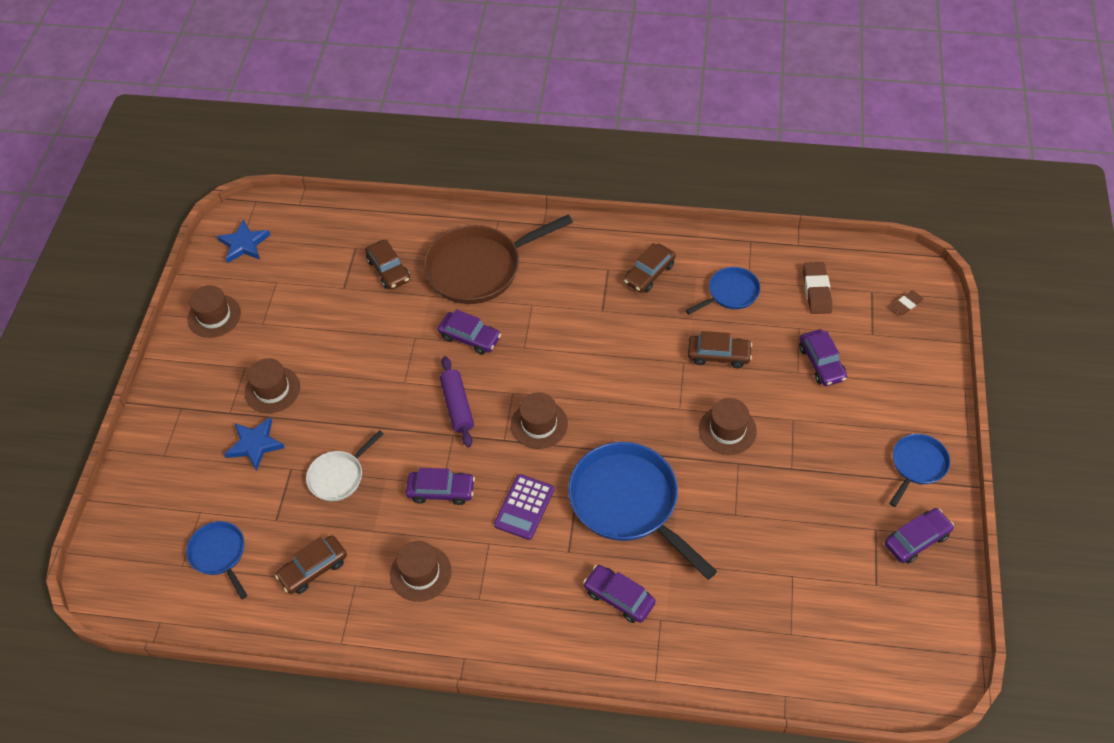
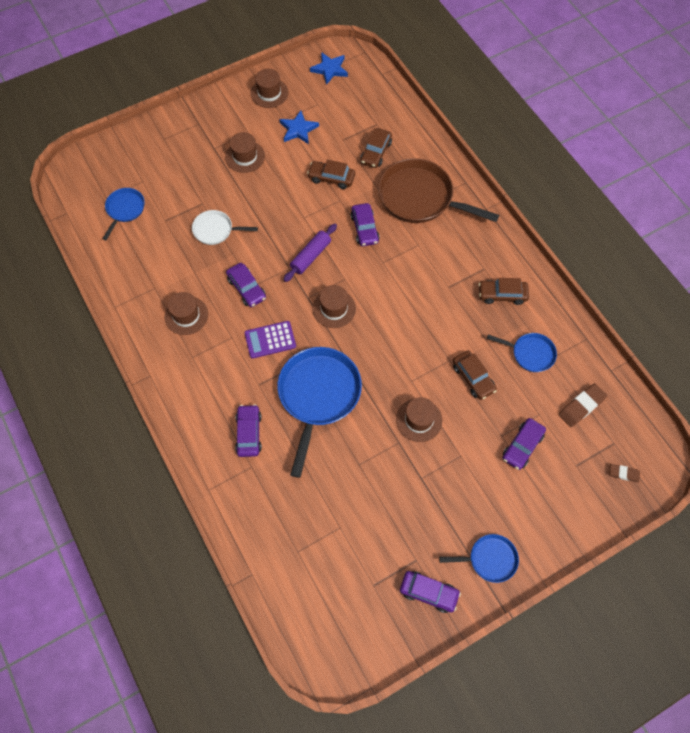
camera: 50 degrees right, 10 degrees up
blue star [224,417,285,471] -> blue star moved to [279,111,319,144]
brown car [275,535,347,594] -> brown car moved to [307,159,355,189]

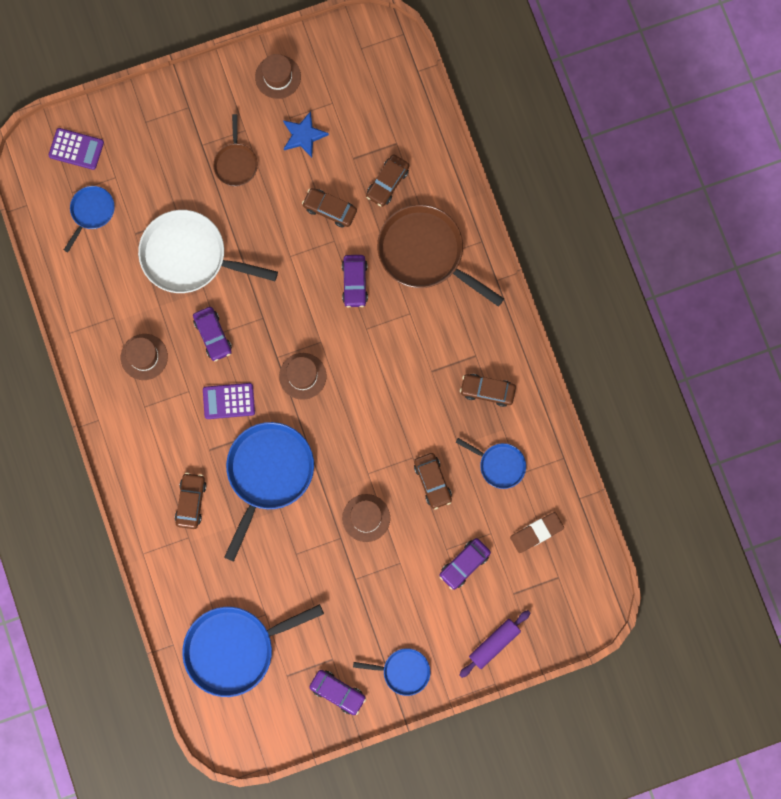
camera: 10 degrees right, 15 degrees up
white pan [192,210,258,245] -> white pan [138,210,278,293], size x1.91
brown hat [225,132,265,173] -> brown pan [213,114,258,186]
purple car [235,404,262,457] -> brown car [175,473,206,529]
purple rolling pin [284,224,337,282] -> purple rolling pin moved to [459,610,530,678]
blue star [310,52,348,85] -> none
brown eraser [609,464,640,482] -> none
none -> purple calculator [49,128,104,170]
none -> blue pan [182,604,324,697]

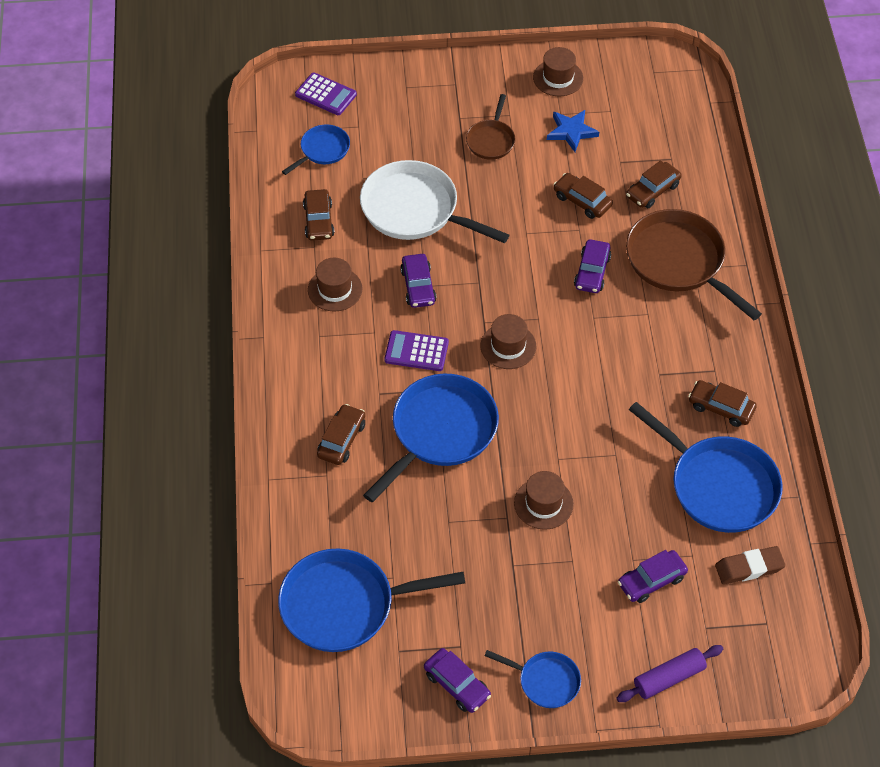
camera: 15 degrees right, 25 degrees down
brown car [414,453,452,509] -> brown car moved to [303,189,335,241]
blue pan [456,438,526,489] -> blue pan [629,402,783,533], size x1.91

